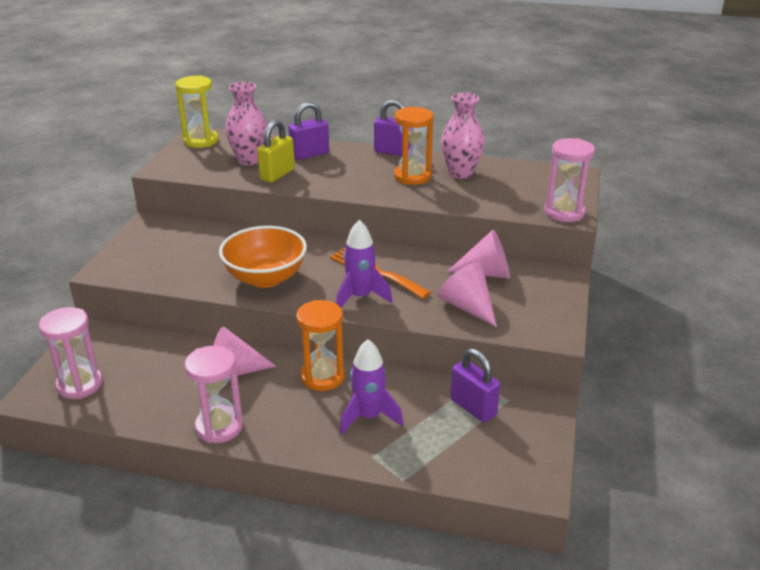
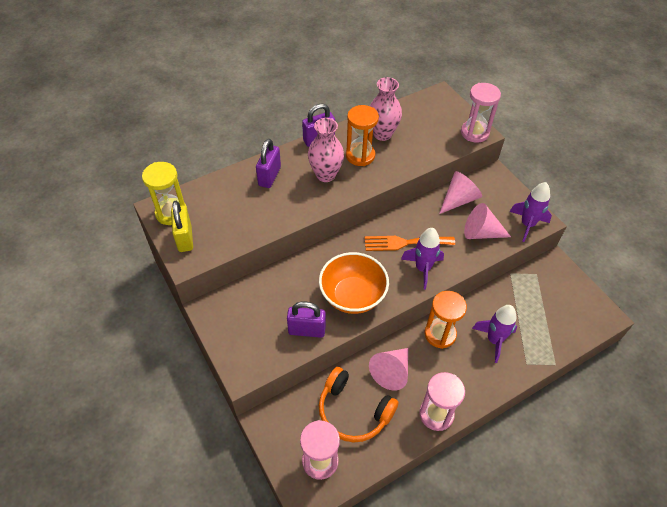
camera: 45 degrees left, 20 degrees up
pink vase [225,81,267,166] -> pink vase moved to [308,118,344,182]
yellow padlock [257,120,295,183] -> yellow padlock moved to [171,201,193,252]
purple padlock [450,348,500,422] -> purple padlock moved to [287,301,326,338]
none -> orange headphones [319,367,399,443]
none -> purple rocket [510,182,552,242]

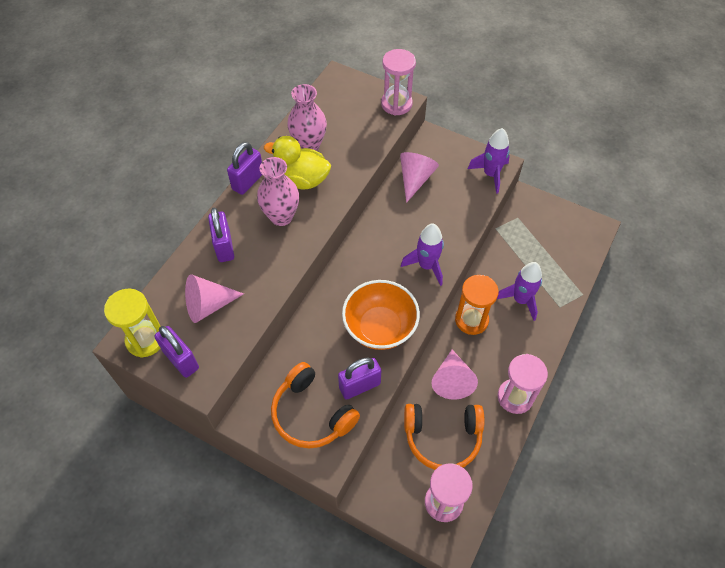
camera: 30 degrees left, 5 degrees up
yellow padlock [171,201,193,252] -> purple padlock [154,326,199,378]
orange hourglass [346,105,379,166] -> yellow duck [264,136,331,189]
orange fork [365,236,455,251] -> none
pink cone [464,203,511,239] -> pink cone moved to [185,274,244,323]
none -> orange headphones [271,362,360,449]

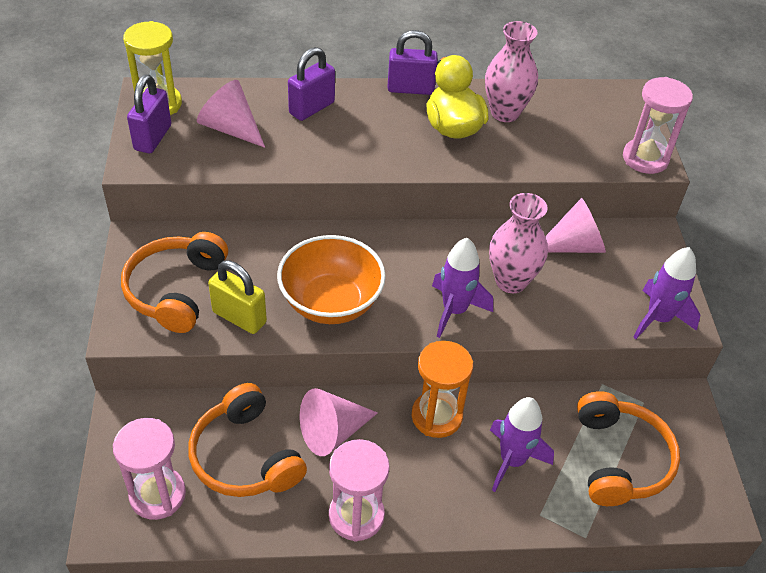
camera: 55 degrees right, 10 degrees down
pink vase [257,157,299,226] -> pink vase moved to [489,193,548,293]
purple padlock [338,358,381,400] -> yellow padlock [208,260,267,334]
none -> orange headphones [577,391,680,506]

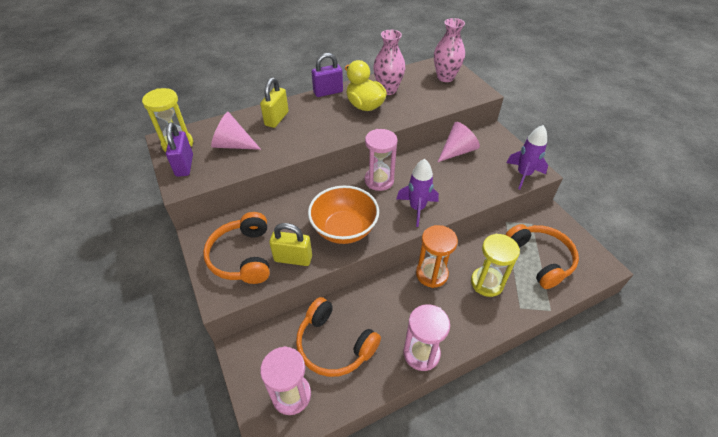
camera: 20 degrees left, 0 degrees up
purple padlock [288,47,335,121] -> yellow padlock [260,77,289,128]
pink cone [300,388,378,456] -> none
pink vase [489,193,548,293] -> pink vase moved to [434,18,465,82]
purple rocket [490,397,554,492] -> yellow hourglass [471,234,520,297]
pink hourglass [623,77,693,174] -> pink hourglass moved to [365,129,397,191]

